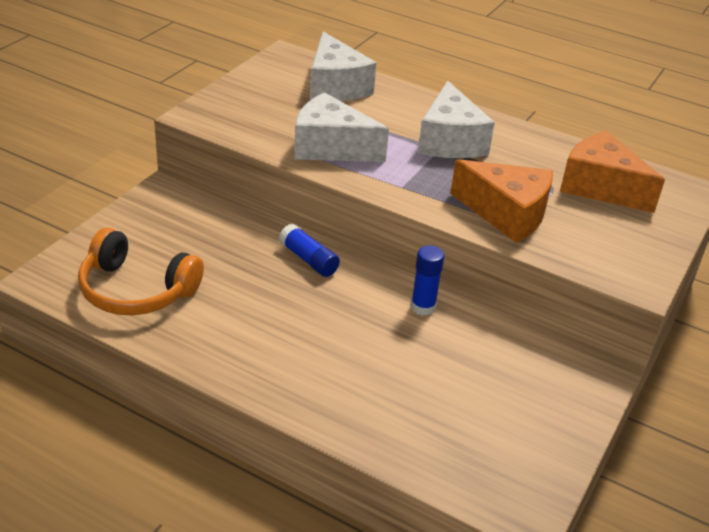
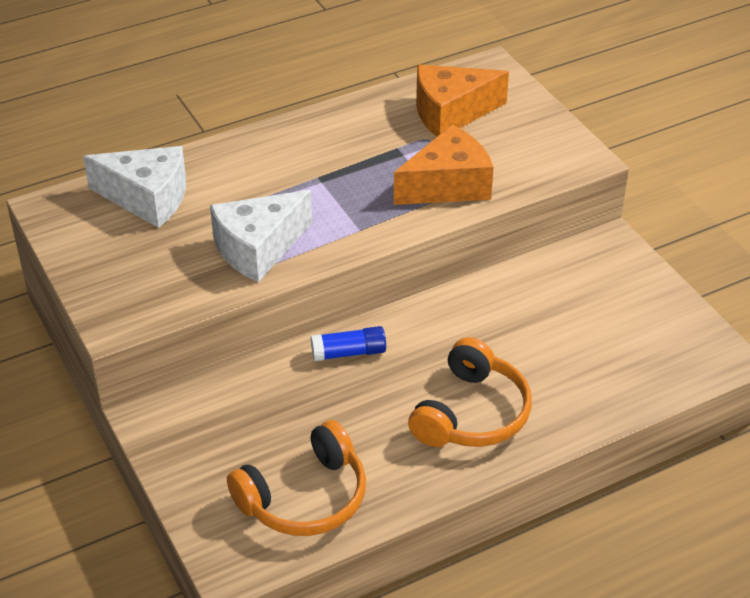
camera: 55 degrees left, 5 degrees up
blue glue stick [411,245,444,316] -> none
white cheese [418,81,495,158] -> none
none -> orange headphones [408,337,532,447]

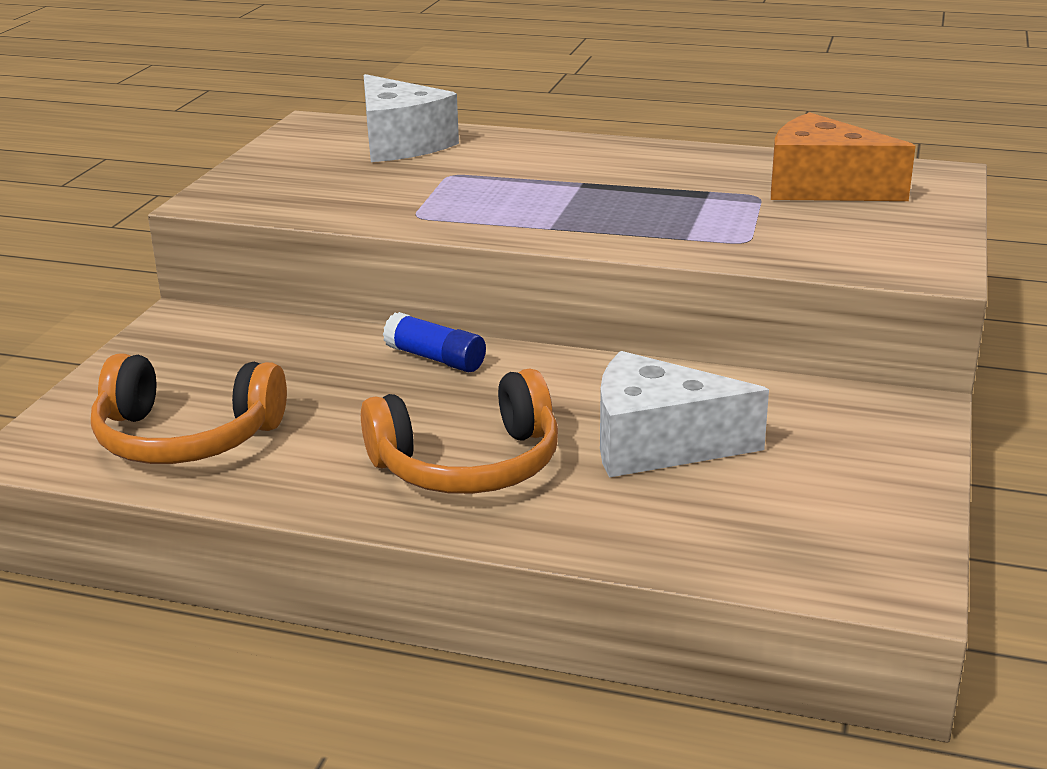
camera: 45 degrees right, 15 degrees down
white cheese [210,190,312,282] -> white cheese moved to [600,351,769,478]
orange cheese [394,124,493,205] -> none

